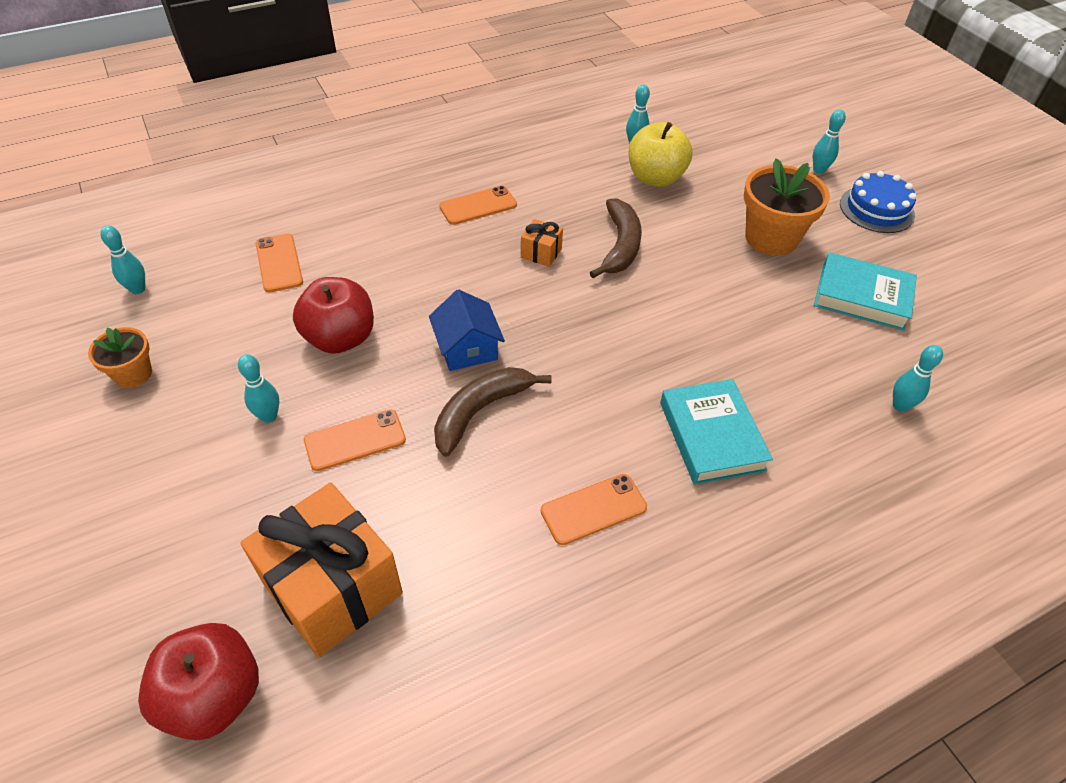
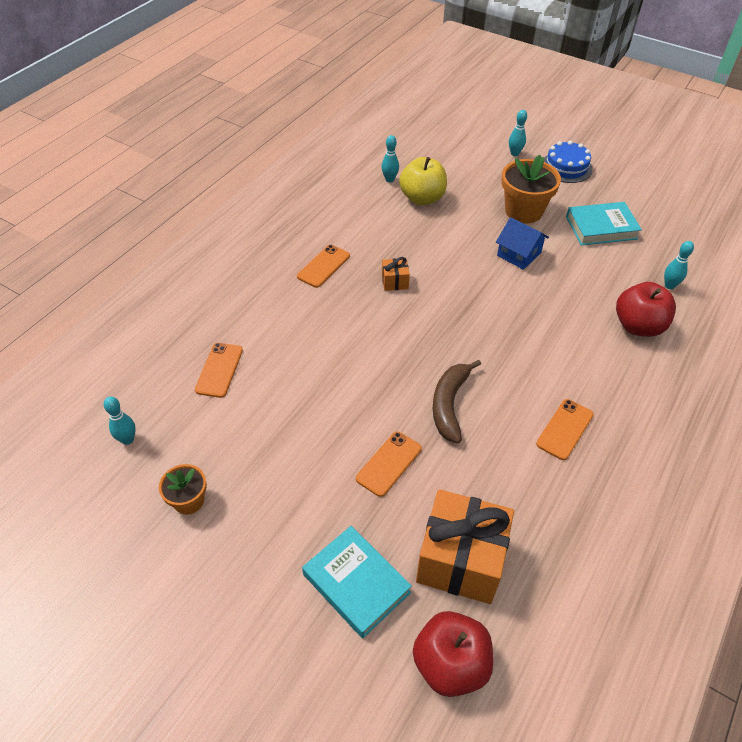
camera: 30 degrees left, 0 degrees up
turquoise bowling pin [238,354,279,423] -> none
orange phone [256,234,303,292] -> orange phone turned 60 degrees clockwise [195,343,243,398]
red apple [293,277,374,354] -> red apple moved to [616,282,676,337]
blue house [429,289,505,371] -> blue house moved to [496,217,549,270]
brown banana [590,198,642,278] -> none
turquoise book [660,379,773,485] -> turquoise book moved to [302,526,412,638]

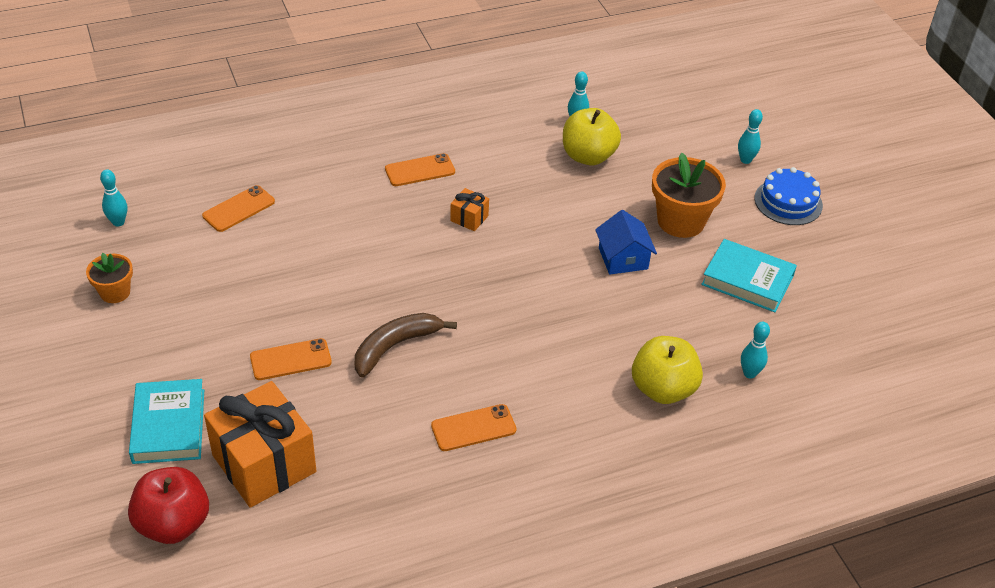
camera: 35 degrees right, 5 degrees down
red apple [616,282,676,337] -> yellow apple [632,336,703,404]

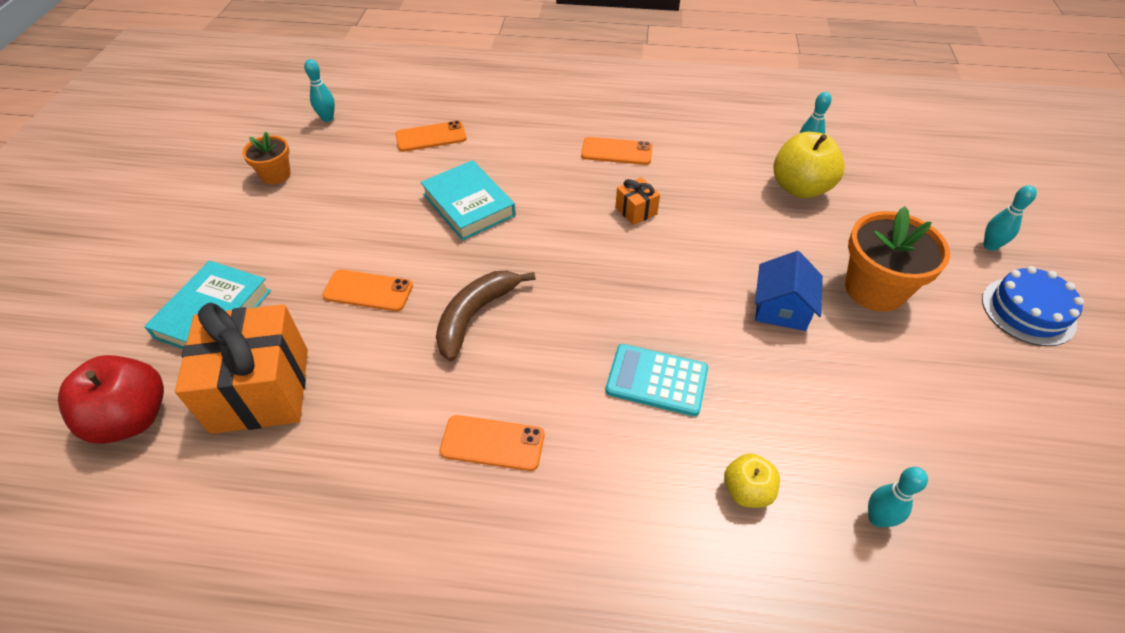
camera: 30 degrees right, 5 degrees up
brown banana [355,313,457,378] -> brown banana turned 45 degrees counterclockwise [436,271,536,361]
yellow apple [632,336,703,404] -> yellow apple [724,453,780,508], size x0.57
turquoise book [701,239,797,312] -> turquoise book moved to [420,160,516,241]
none -> turquoise calculator [605,344,708,416]

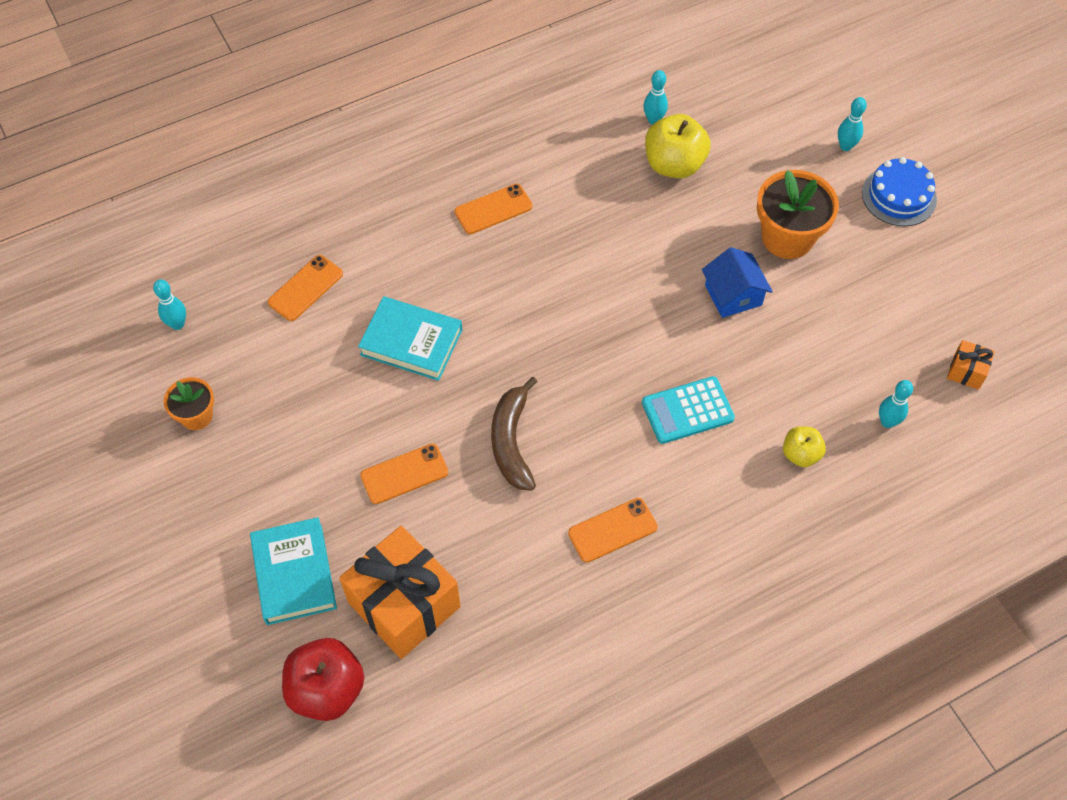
camera: 35 degrees left, 10 degrees up
orange gift [615,177,660,225] -> orange gift moved to [947,340,995,390]

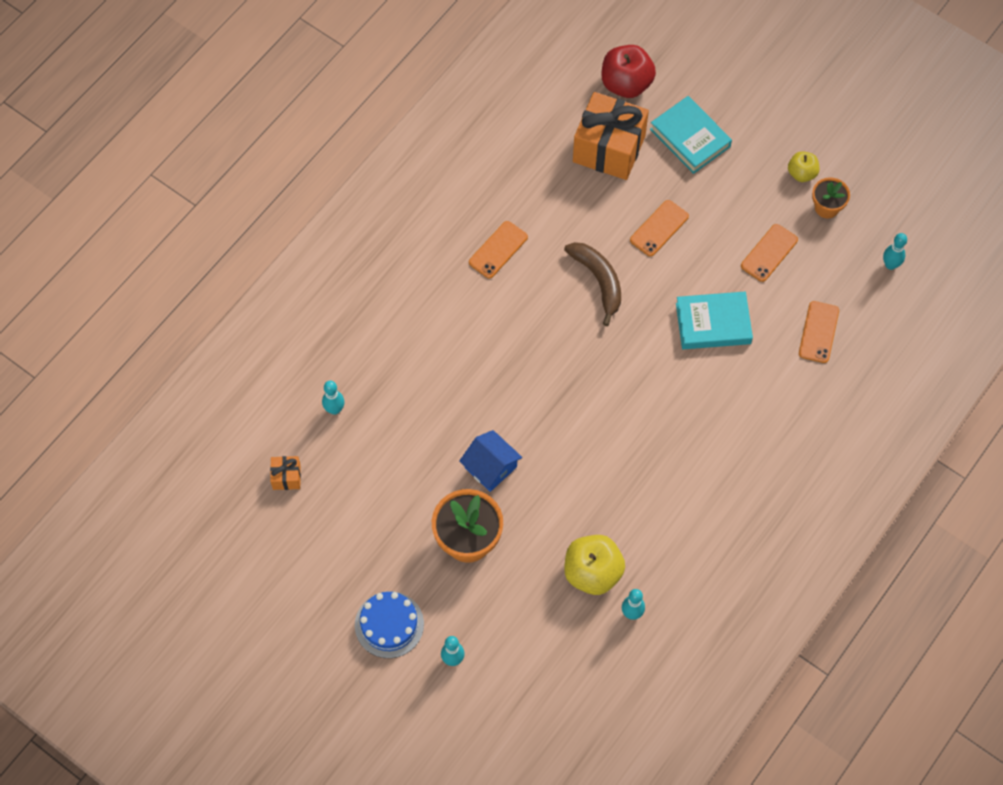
camera: 155 degrees right, 5 degrees up
orange phone [455,184,533,234] -> orange phone moved to [741,224,798,282]
turquoise calculator [642,376,735,444] -> none
yellow apple [783,426,826,467] -> yellow apple moved to [788,151,819,182]

